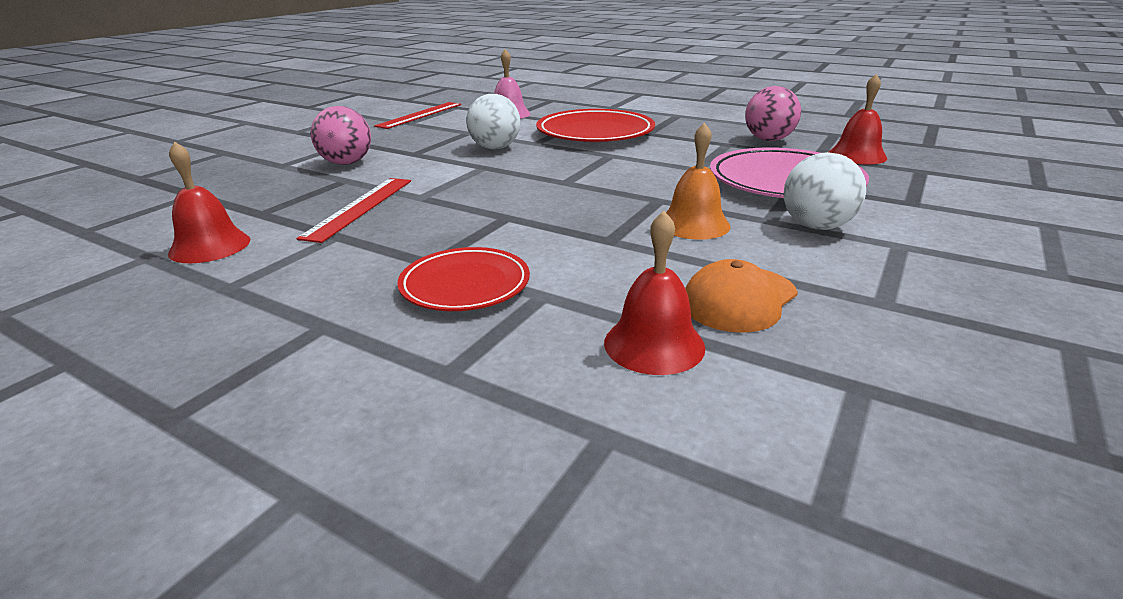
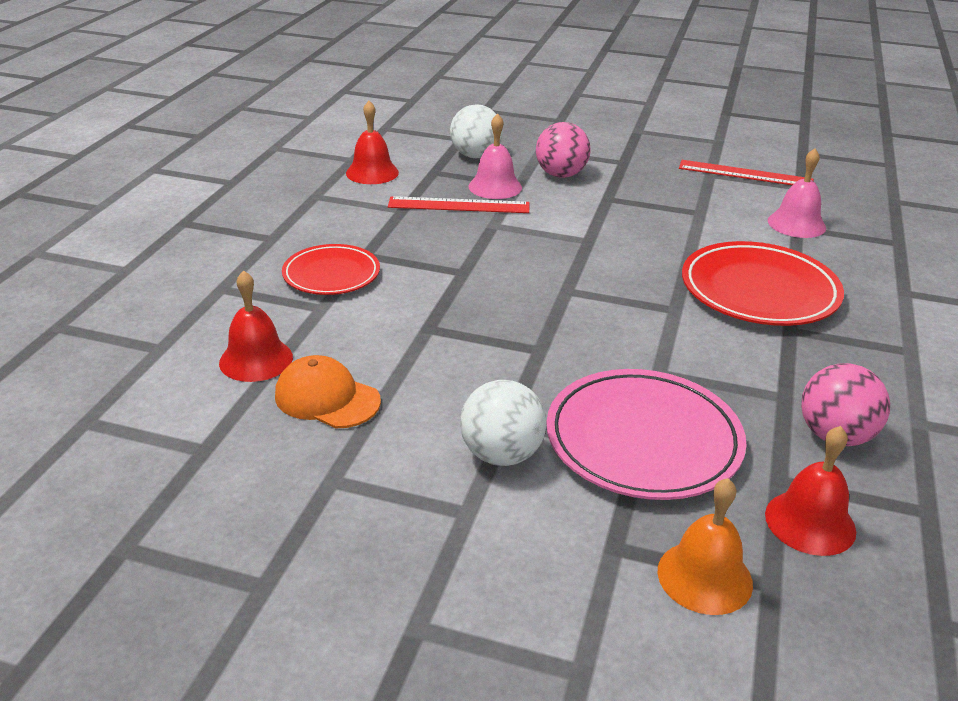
camera: 75 degrees right, 5 degrees up
white ball [466,94,520,149] -> white ball moved to [450,104,503,158]
orange bell [666,122,731,240] -> orange bell moved to [658,478,753,615]
none -> pink bell [468,114,522,199]

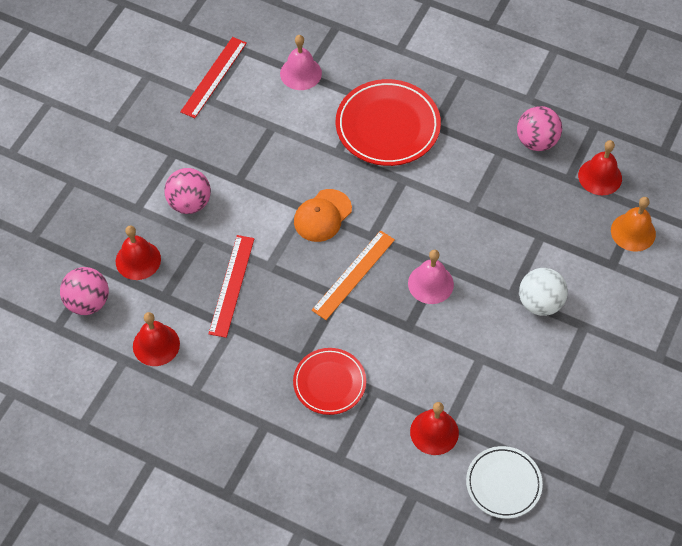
camera: 80 degrees left, 25 degrees up
orange cap [275,355,381,428] -> orange cap moved to [294,189,352,242]
white ball [450,104,503,158] -> red bell [116,225,161,280]
pink bell [468,114,522,199] -> pink bell moved to [408,250,454,304]
pink plate [546,369,746,500] -> none
none -> pink ball [60,267,109,315]
none -> orange ruler [312,230,395,320]
none -> white plate [466,446,543,519]

